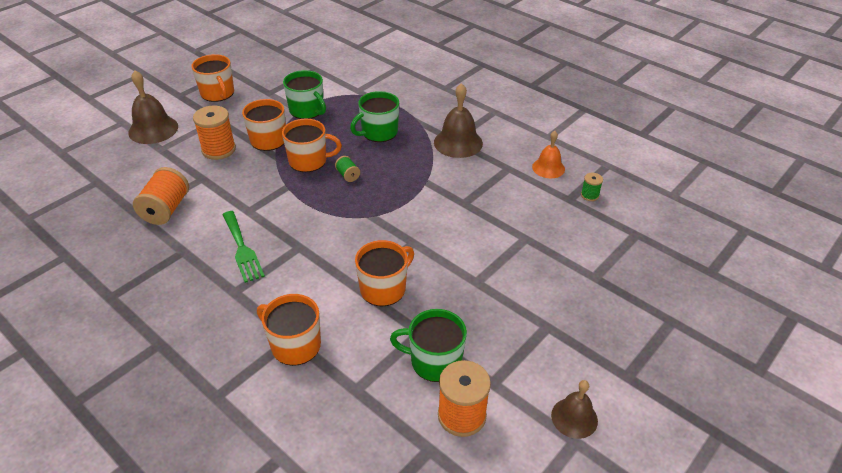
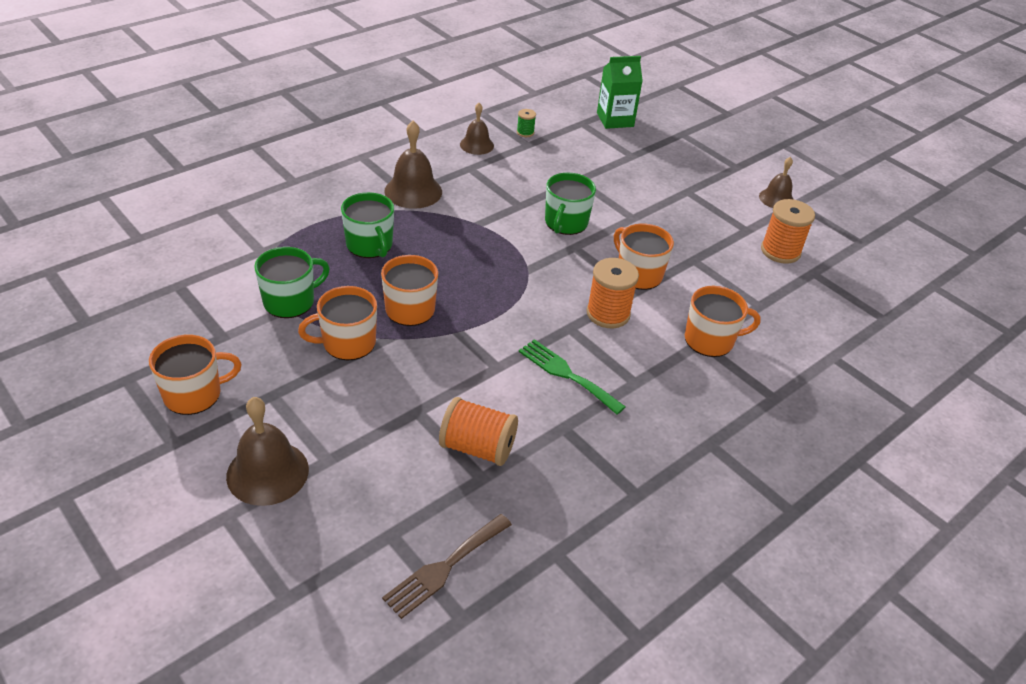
camera: 85 degrees left, 0 degrees up
orange spool [193,105,236,160] -> orange spool moved to [586,258,639,328]
green fork [222,211,265,283] -> green fork turned 120 degrees counterclockwise [519,339,626,414]
orange mug [257,294,321,366] -> orange mug turned 135 degrees counterclockwise [685,286,761,357]
green spool [335,156,360,182] -> none
green mug [390,309,467,382] -> green mug moved to [545,172,596,235]
orange bell [532,131,565,178] -> brown bell [460,103,494,155]
none -> brown fork [382,514,512,619]
none -> green carton [597,56,643,129]

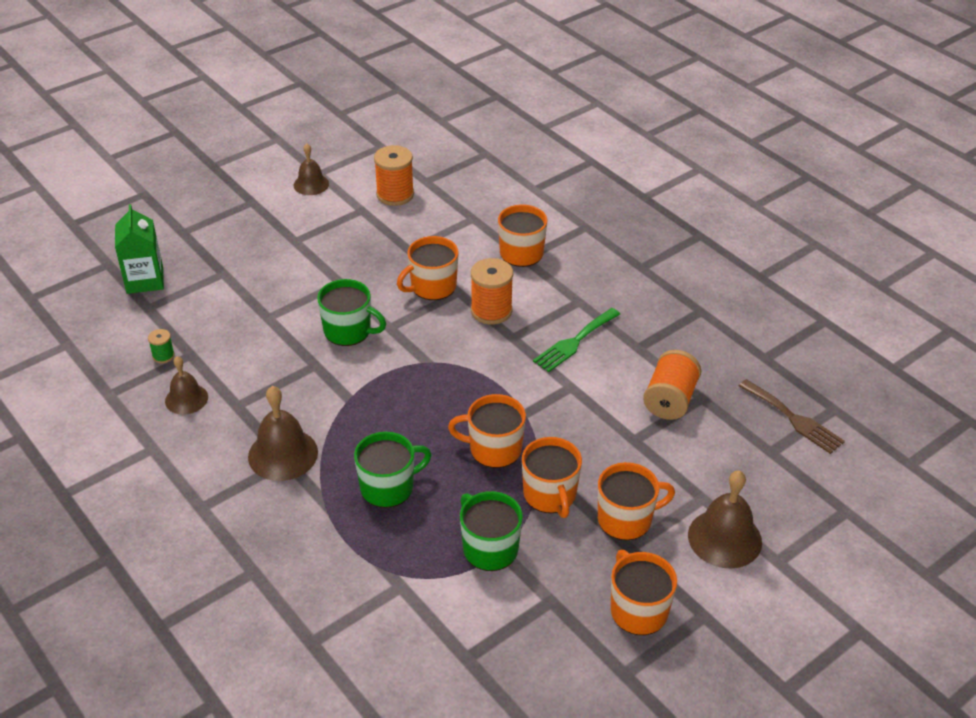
camera: 85 degrees left, 0 degrees up
none -> orange mug [598,462,675,540]

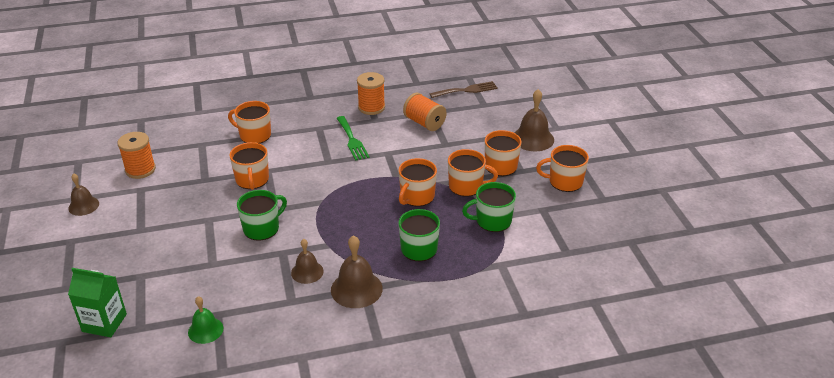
camera: 65 degrees left, 5 degrees down
green spool [148,329,175,363] -> green bell [188,296,223,344]
brown bell [165,356,208,415] -> brown bell moved to [291,239,324,284]
orange spool [471,258,513,325] -> orange spool moved to [357,72,385,115]

